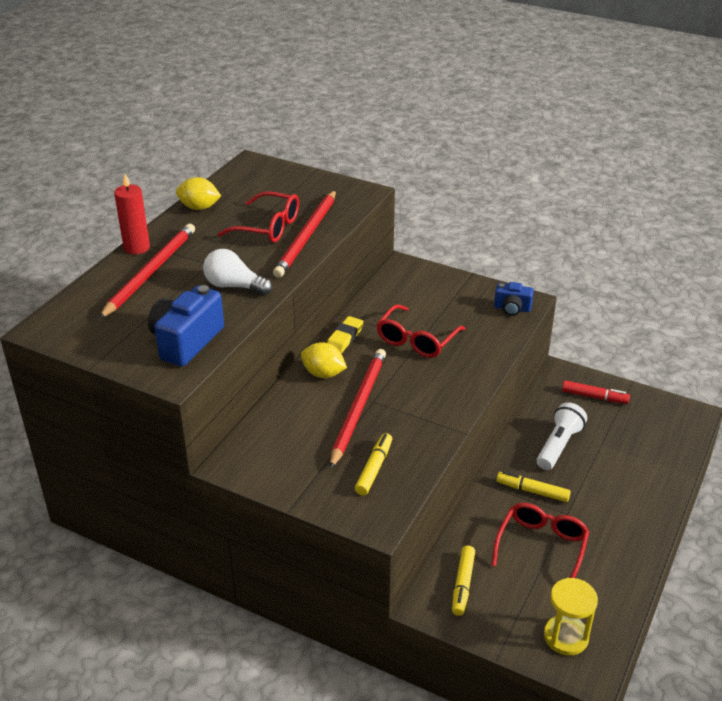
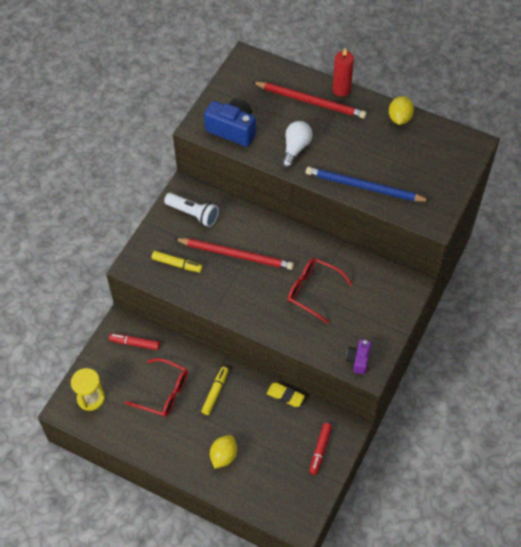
camera: 90 degrees right, 20 degrees up
red glasses [218,191,299,243] -> none
red pencil [273,190,336,278] -> blue pencil [306,167,430,202]
yellow lemon [301,342,347,378] -> yellow lemon moved to [210,435,237,469]
yellow eraser [327,316,364,353] -> yellow eraser moved to [267,382,305,407]
yellow marker [452,546,475,616] -> red marker [109,333,160,350]
blue camera [494,282,534,316] -> purple camera [346,339,371,374]
white flashlight [537,402,587,470] -> white flashlight moved to [164,193,219,227]

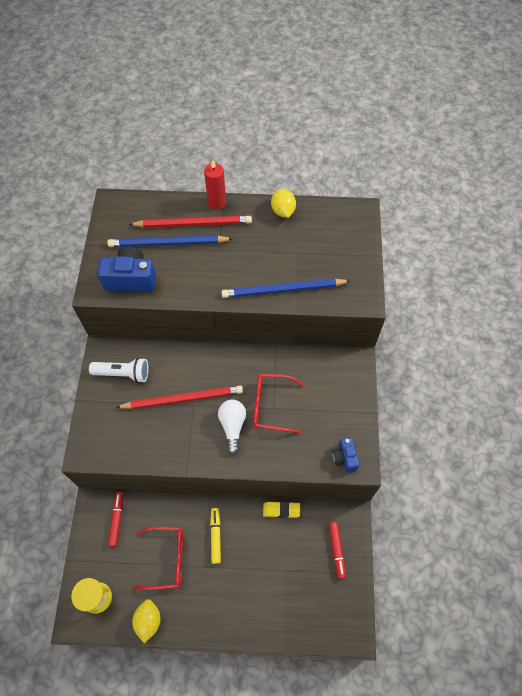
camera: 25 degrees left, 5 degrees up
red marker [109,333,160,350] -> red marker turned 105 degrees clockwise [108,492,124,547]
yellow marker [152,251,203,273] -> none
yellow lemon [210,435,237,469] -> yellow lemon moved to [132,599,161,643]
white light bulb [282,121,313,168] -> white light bulb moved to [218,400,246,455]
purple camera [346,339,371,374] -> blue camera [332,437,360,472]
none -> blue pencil [107,235,233,247]

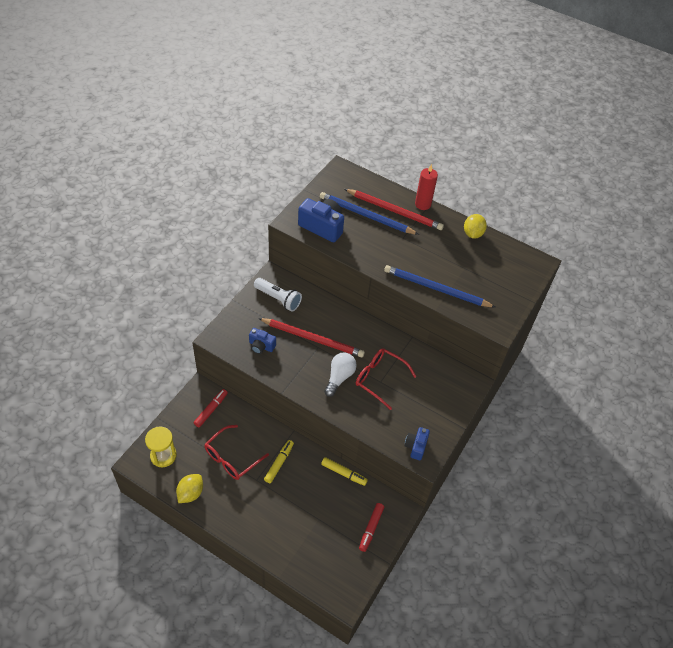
camera: 25 degrees right, 10 degrees down
red glasses [133,527,183,590] -> red glasses turned 105 degrees clockwise [204,425,269,480]
yellow eraser [263,501,300,518] -> yellow marker [321,457,368,486]
none -> blue camera [249,328,276,354]

